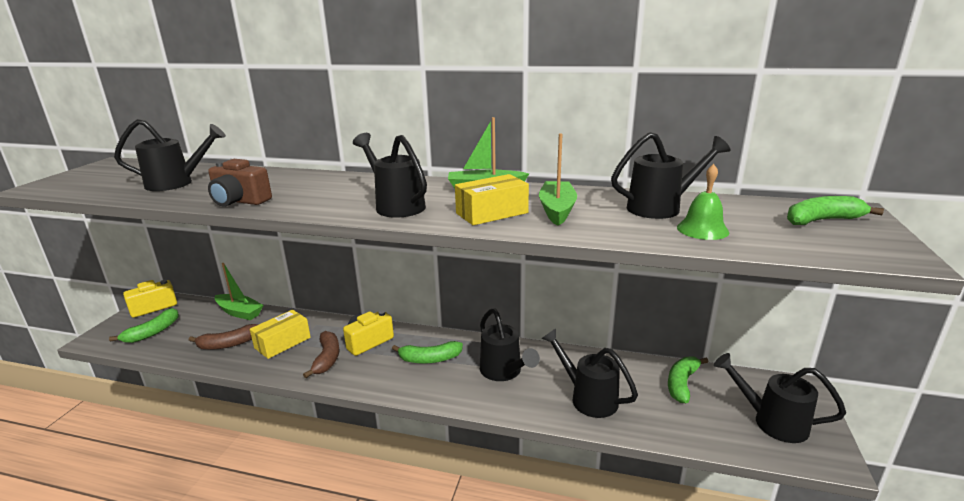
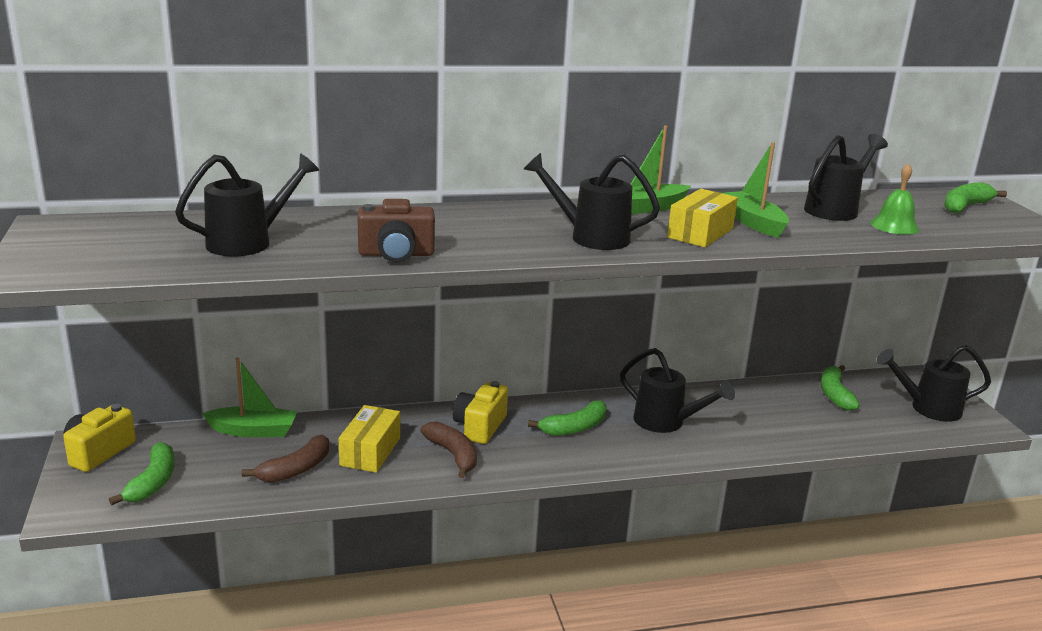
camera: 30 degrees left, 0 degrees up
black watering can [541,329,638,418] -> none

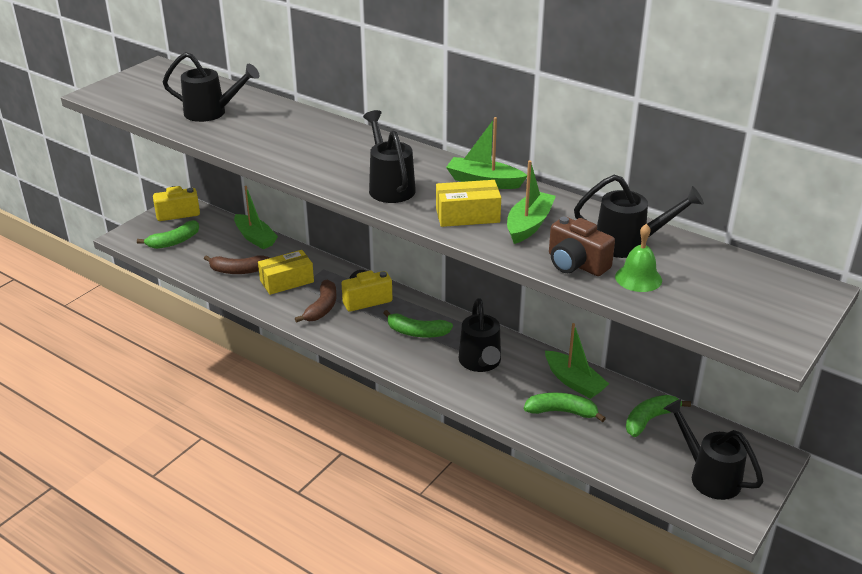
camera: 50 degrees right, 10 degrees up
brown camera [358,199,435,262] -> brown camera moved to [549,217,615,276]
green banana [944,182,1007,213] -> green banana moved to [524,393,606,422]
none -> green boat [545,323,609,399]

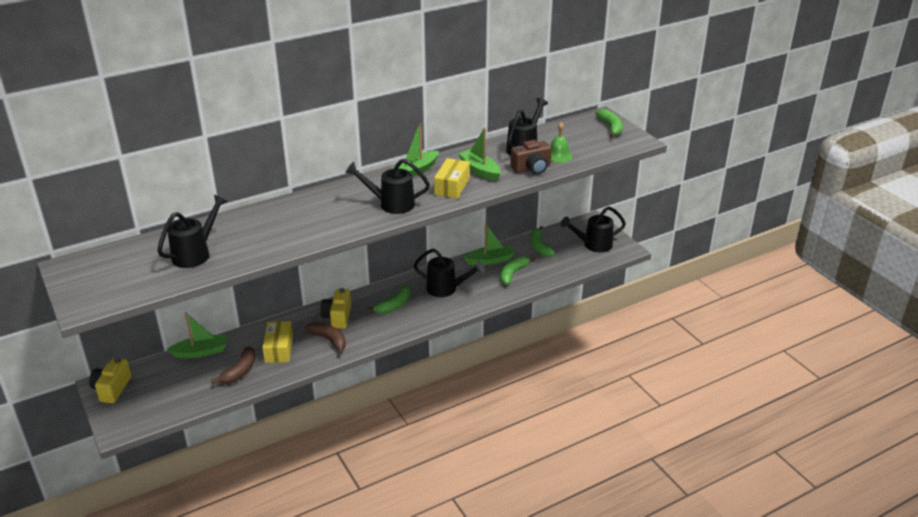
camera: 65 degrees left, 0 degrees up
green banana [137,220,199,249] -> green banana moved to [595,109,623,138]

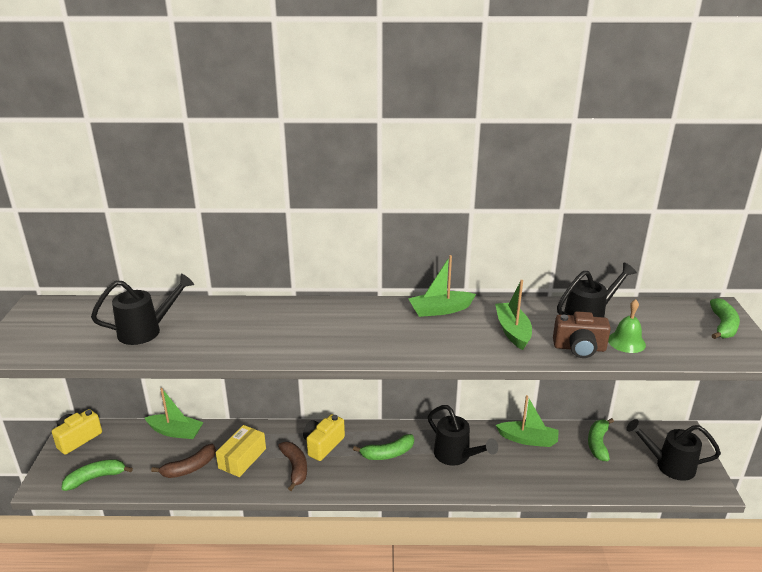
camera: 30 degrees right, 5 degrees down
black watering can [345,159,430,214] -> none
yellow box [434,158,470,199] -> none
green banana [500,256,536,285] -> green banana moved to [62,459,133,491]

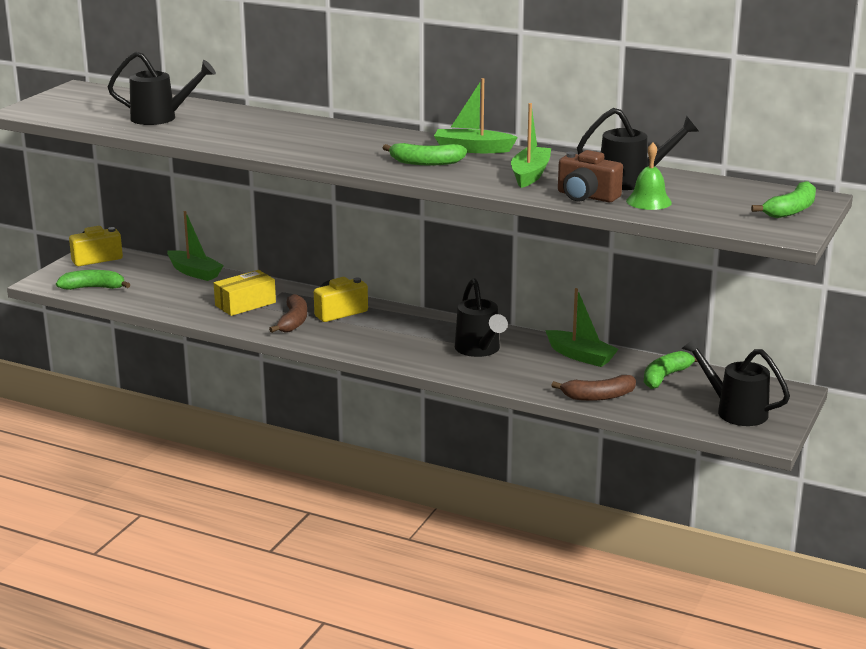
camera: 25 degrees right, 5 degrees down
brown banana [151,444,216,478] -> brown banana moved to [551,375,636,401]
green banana [353,434,414,460] -> green banana moved to [383,143,467,165]

